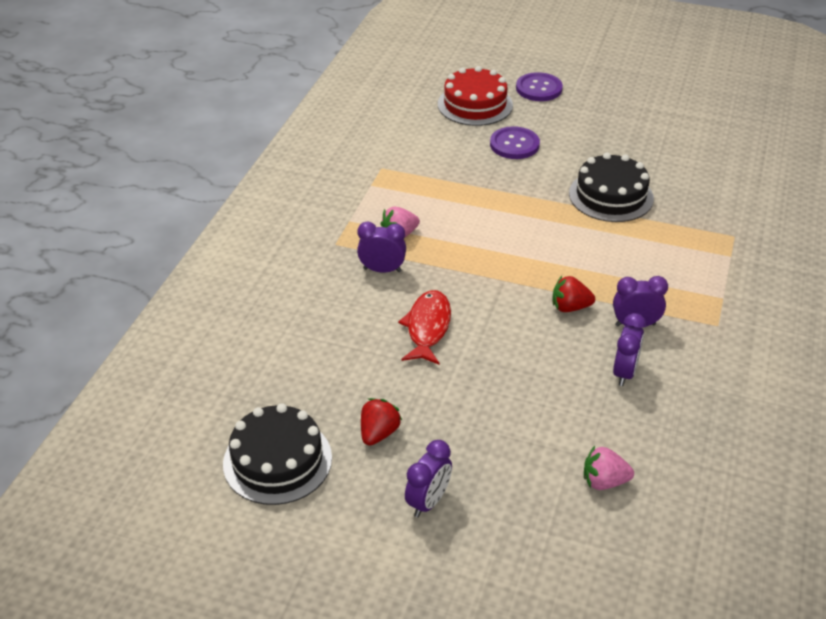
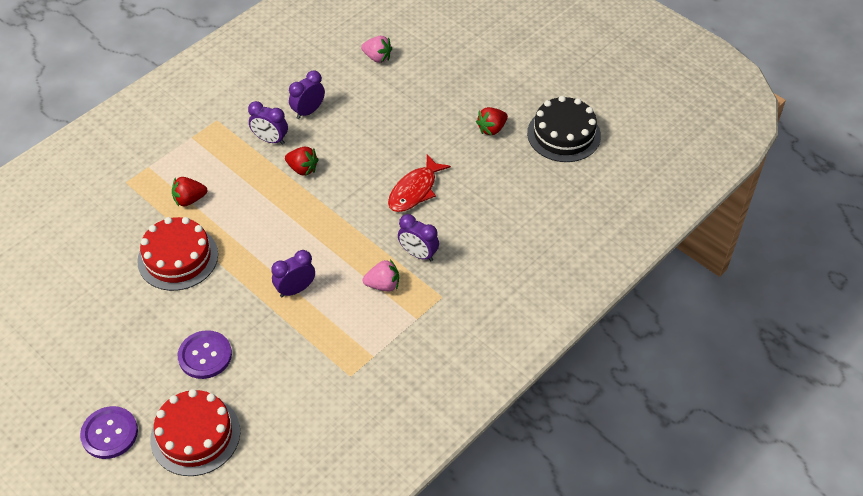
camera: 155 degrees left, 10 degrees up
purple clock [405,440,452,517] -> purple clock moved to [271,250,315,297]
black cake [569,152,654,222] -> red cake [137,217,218,291]
none -> red strawberry [172,177,207,206]

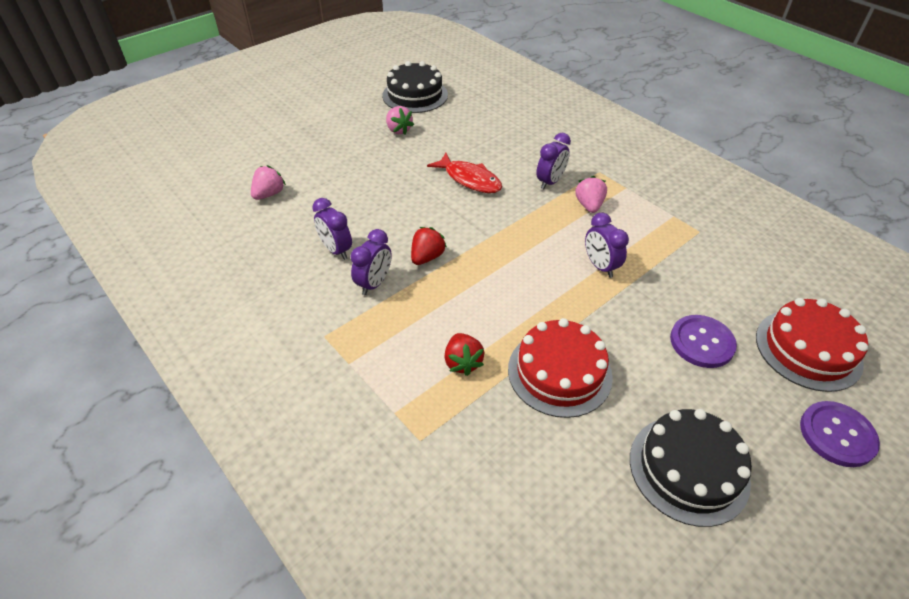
camera: 85 degrees left, 5 degrees down
red strawberry [476,107,508,136] -> pink strawberry [386,106,414,135]
none -> black cake [630,409,752,527]

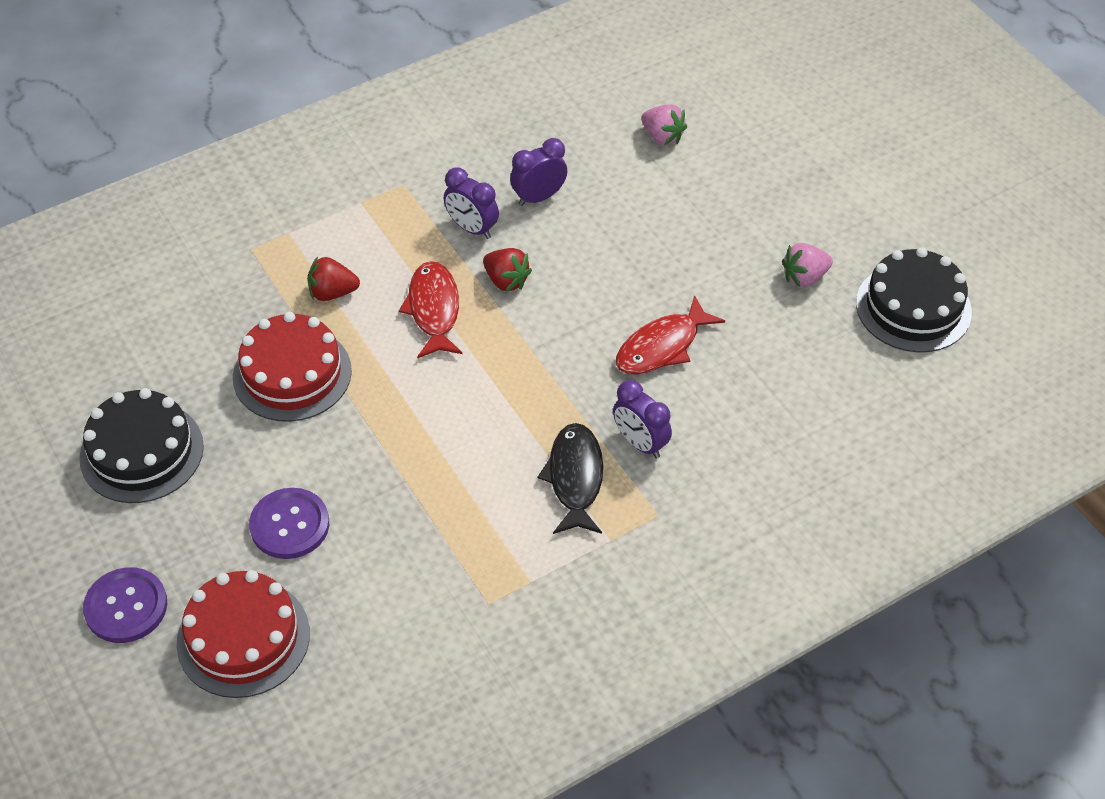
camera: 100 degrees right, 5 degrees up
pink strawberry [575,176,607,213] -> black fish [537,423,603,534]
purple clock [585,212,629,278] -> none
none -> red fish [399,261,463,359]

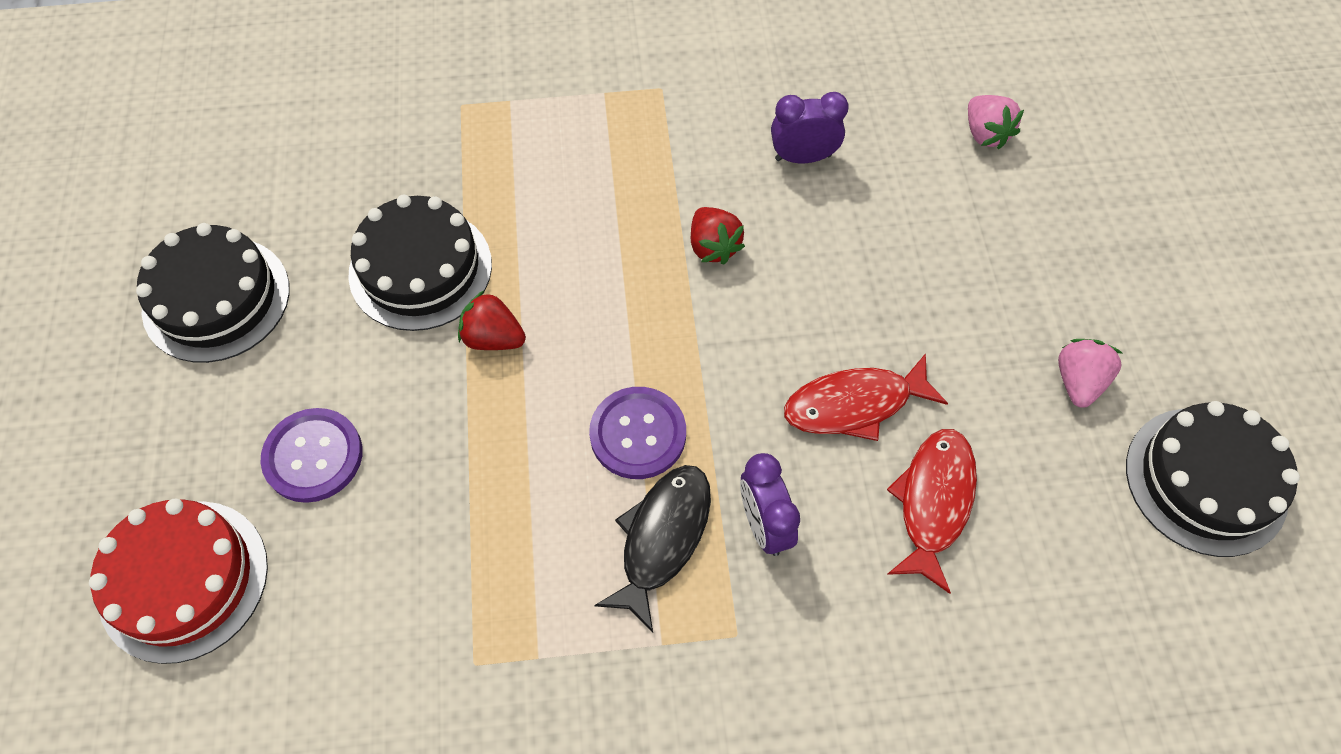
camera: 25 degrees right, 10 degrees up
purple button [83,567,167,643] -> purple button moved to [589,387,686,479]
red cake [233,312,352,422] -> black cake [348,195,492,331]
red strawberry [307,256,360,301] -> red strawberry moved to [458,291,526,350]
red fish [399,261,463,359] -> red fish moved to [887,429,977,594]
purple clock [444,168,499,239] -> none
pink strawberry [782,243,833,287] -> pink strawberry turned 105 degrees clockwise [1058,339,1123,408]

